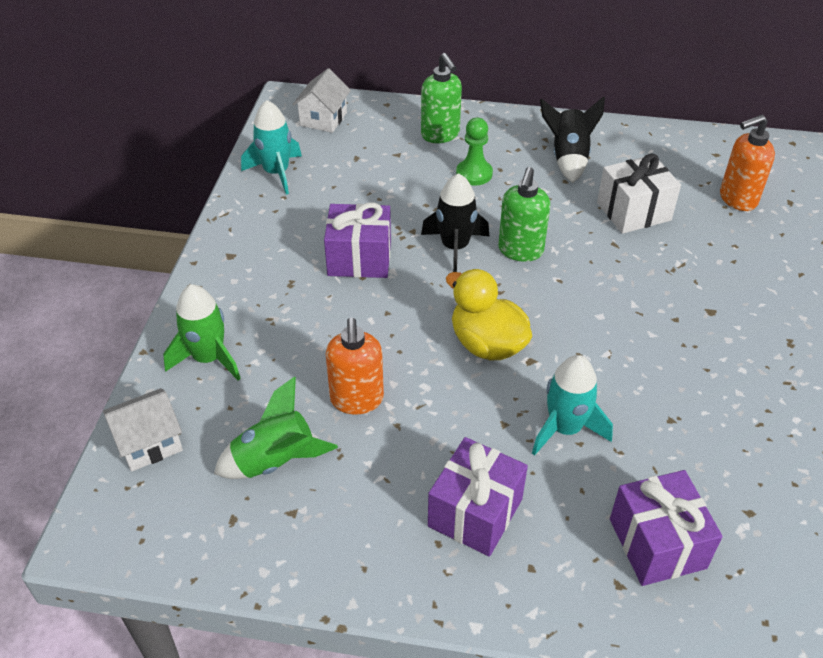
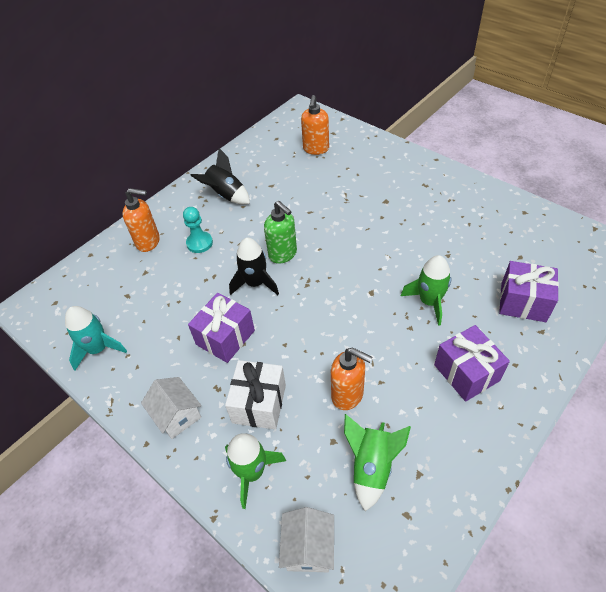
camera: 55 degrees left, 5 degrees up
white house [292,68,351,133] -> white house moved to [141,377,201,439]
green soap dispenser [421,53,462,143] -> orange soap dispenser [122,188,160,252]
yellow duck [446,269,532,361] -> none
green pawn [456,117,493,186] -> turquoise pawn [183,207,213,253]
turquoise rocket [532,355,613,456] -> green rocket [401,255,451,326]
white gift [597,154,681,234] -> white gift moved to [225,360,286,430]

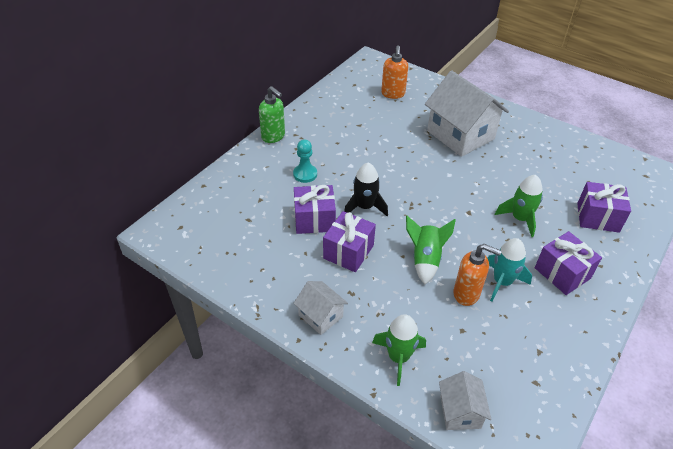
camera: 10 degrees left, 5 degrees down
turquoise rocket [65,306,127,371] -> turquoise rocket moved to [488,238,532,301]
orange soap dispenser [122,188,160,252] -> none
black rocket [190,148,250,204] -> none
white gift [225,360,286,430] -> none
green soap dispenser [264,201,297,264] -> green soap dispenser moved to [259,86,285,143]
green rocket [344,414,411,511] -> green rocket moved to [406,216,456,284]
none -> purple gift [294,185,336,234]
none -> white house [425,70,509,157]

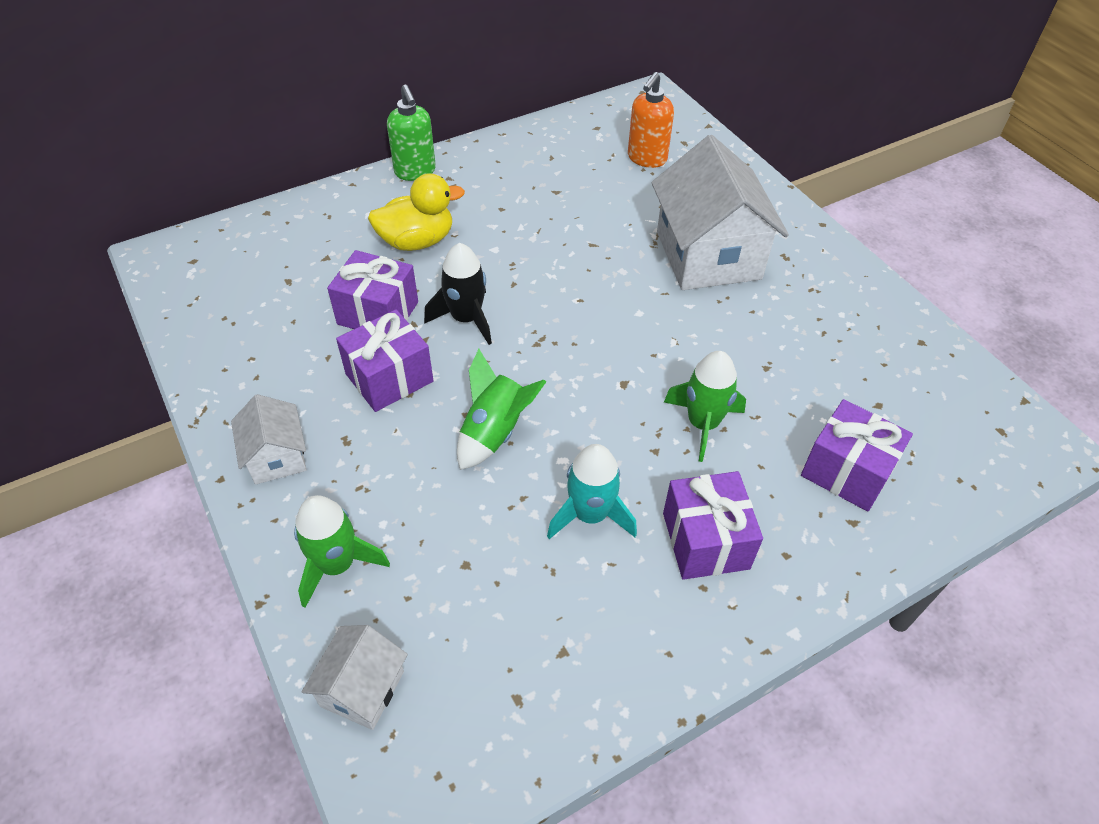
camera: 25 degrees right, 5 degrees up
turquoise pawn [293,139,317,183] -> yellow duck [368,173,465,251]
orange soap dispenser [453,244,502,306] -> none

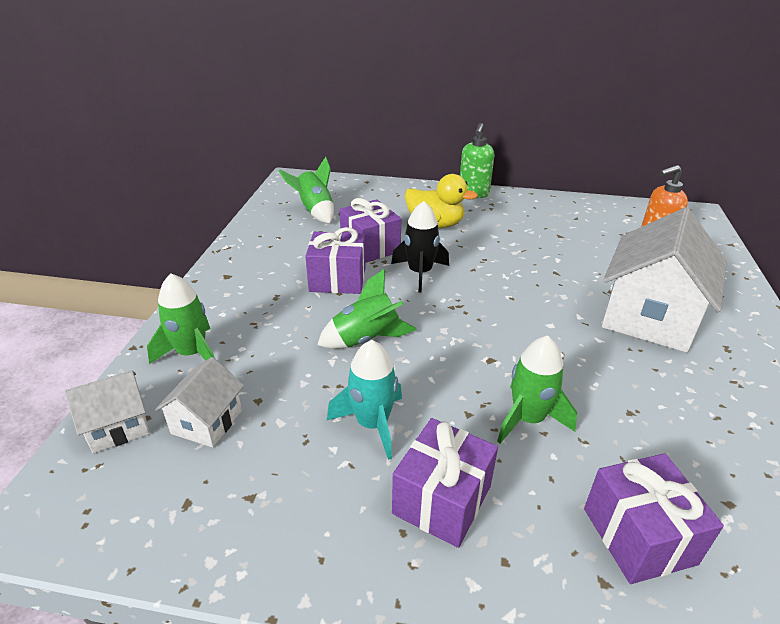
camera: 40 degrees right, 15 degrees down
white house [231,394,307,485] -> white house moved to [155,357,244,447]
none -> green rocket [279,157,334,223]

